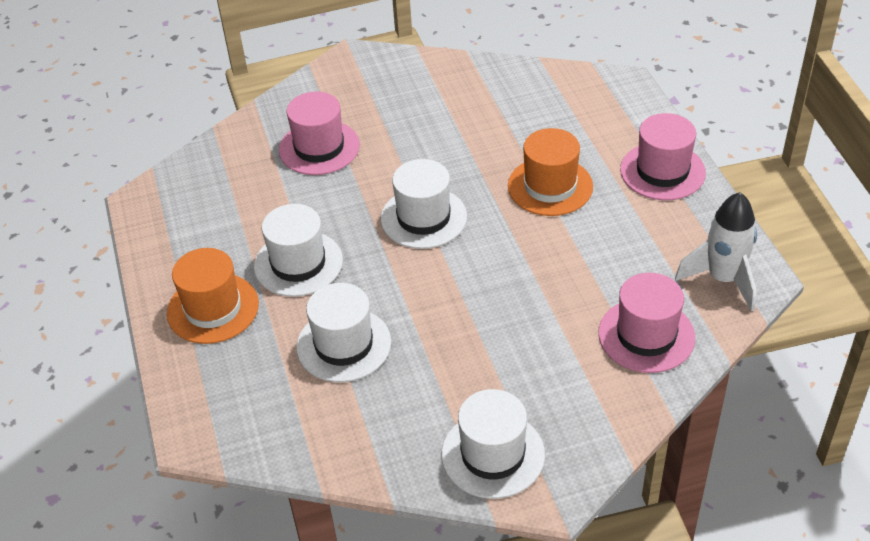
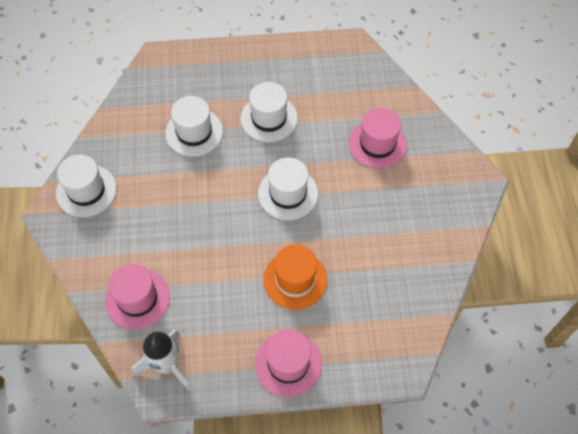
camera: 100 degrees right, 15 degrees up
orange hat [167,248,259,344] -> none

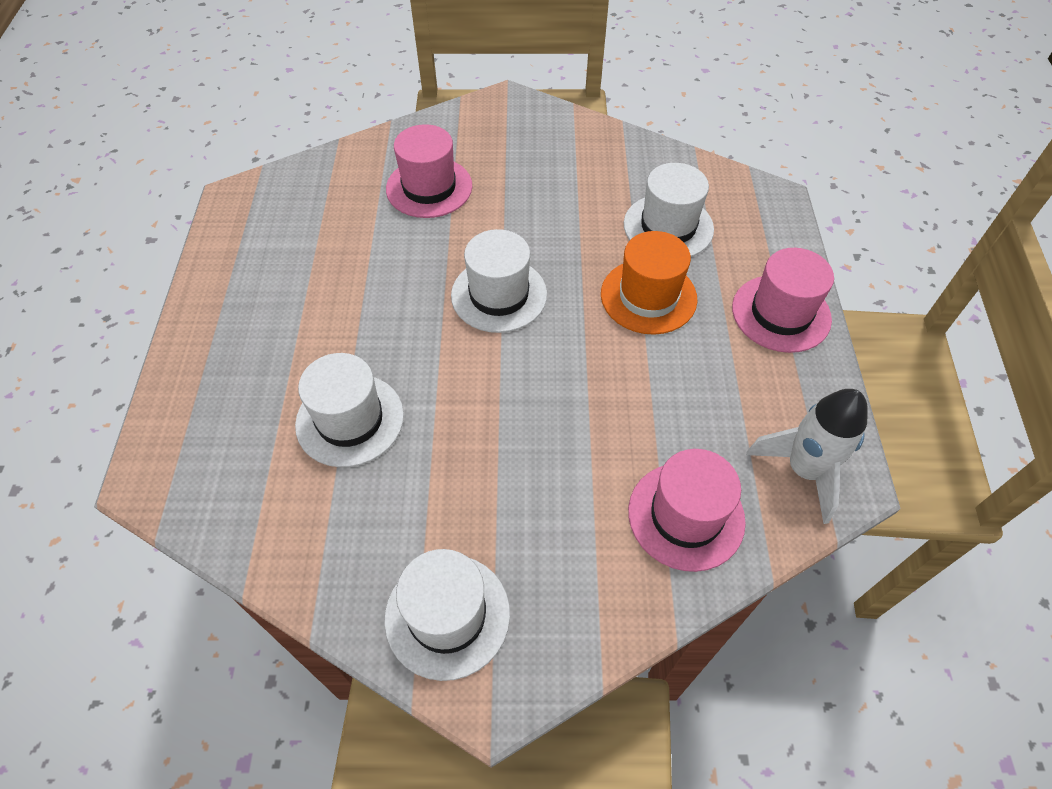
camera: 85 degrees left, 5 degrees down
white hat [241,82,298,142] -> white hat moved to [624,163,714,257]

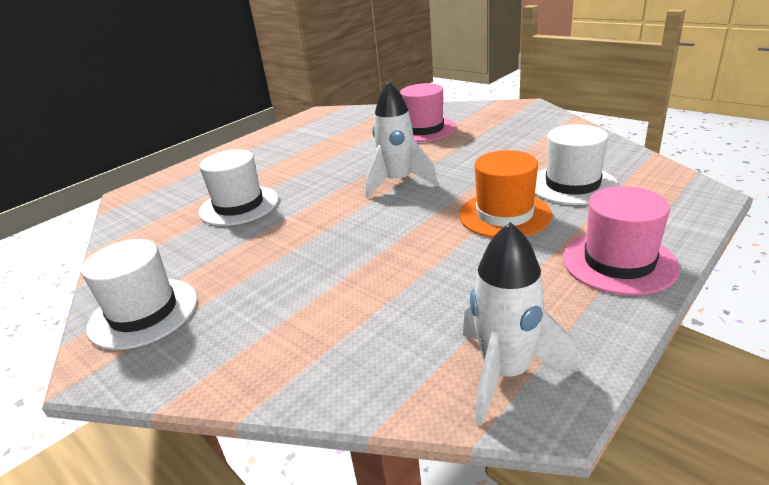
camera: 45 degrees right, 25 degrees down
white hat [451,229,547,333] -> white rocket [366,81,438,198]
pink hat [628,449,746,572] -> none

